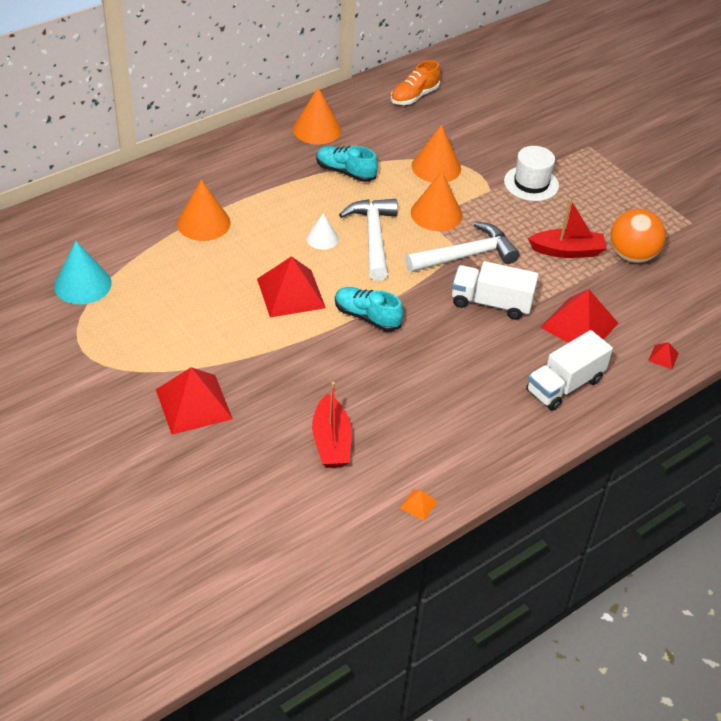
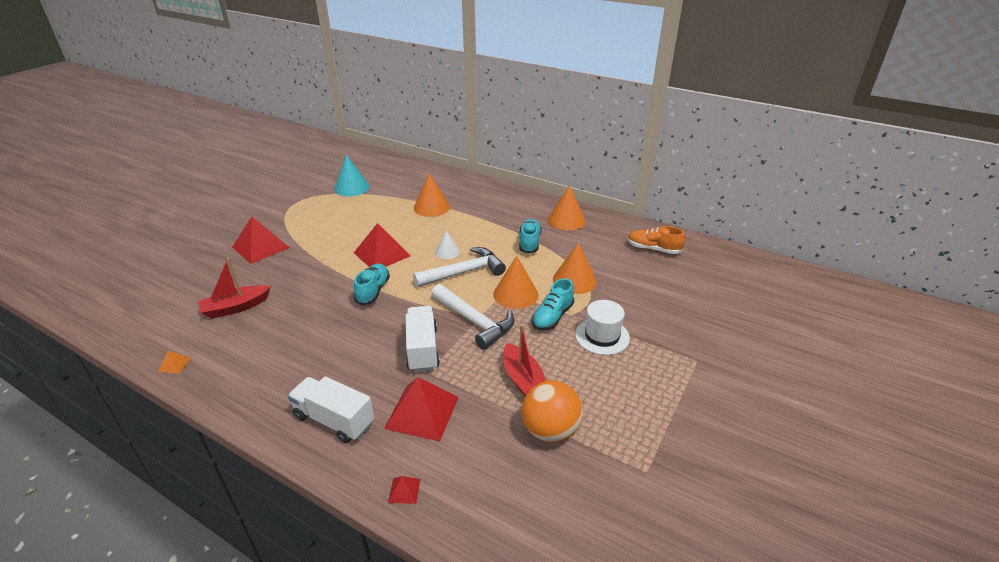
camera: 70 degrees right, 10 degrees down
none -> turquoise shoe [532,278,574,331]

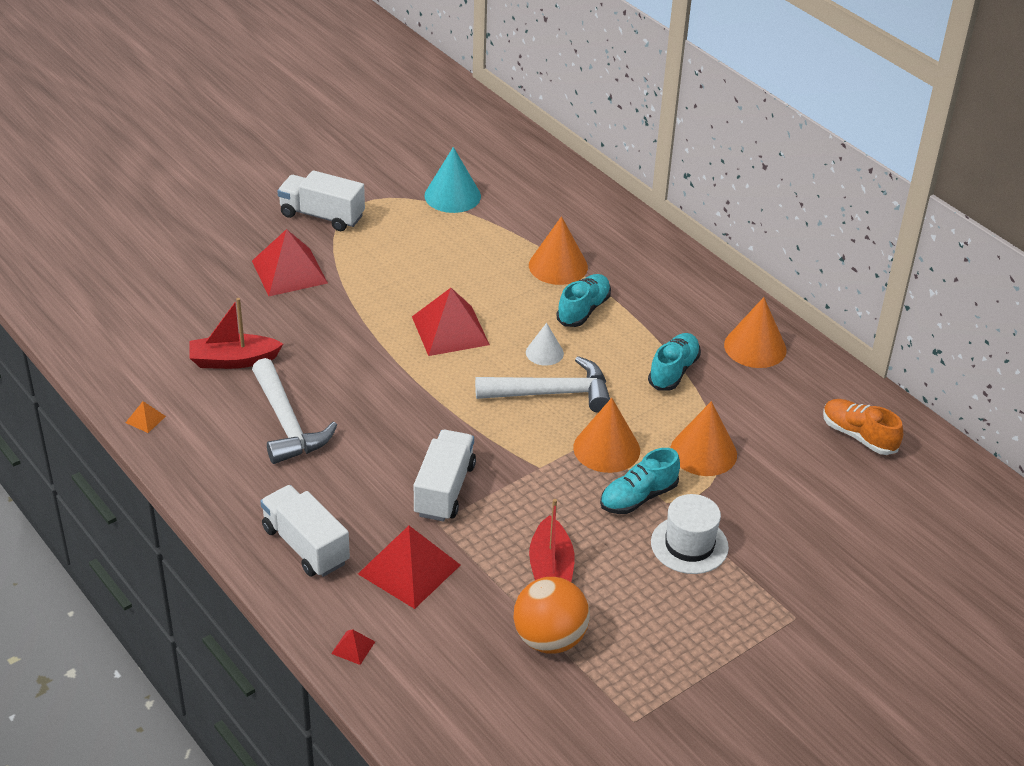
camera: 20 degrees right, 5 degrees up
turquoise shoe [354,263,390,306] -> turquoise shoe moved to [556,274,611,327]
white hammer [431,284,514,350] -> white hammer moved to [252,358,337,464]
none -> white truck [277,170,365,231]

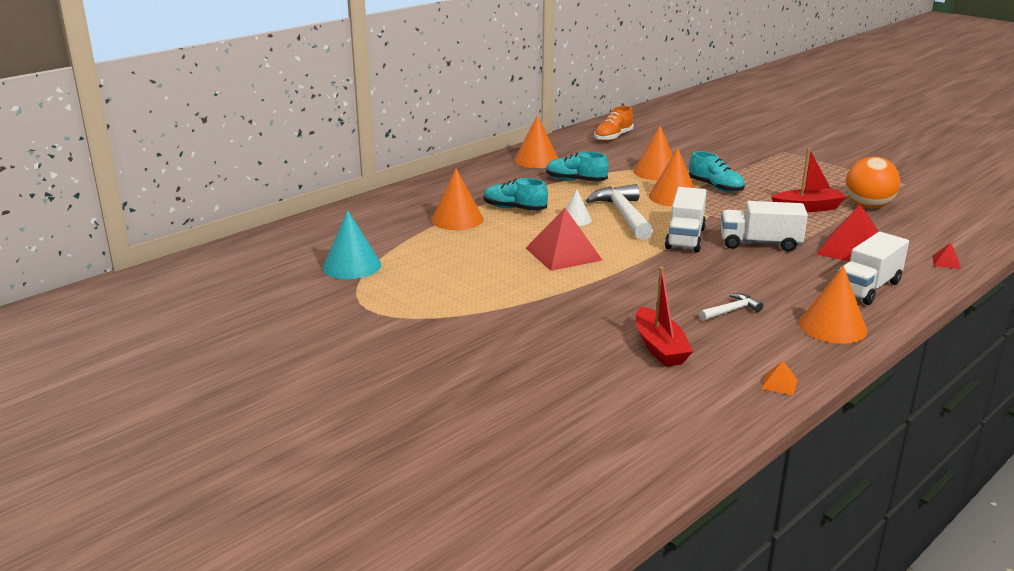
camera: 95 degrees left, 15 degrees down
red pyramid [252,229,328,296] -> none
white hammer [252,358,337,464] -> white hammer [699,293,763,321], size x0.51
white truck [277,170,365,231] -> white truck moved to [665,187,707,252]
white hat [651,494,729,574] -> none
none -> orange cone [799,266,867,344]

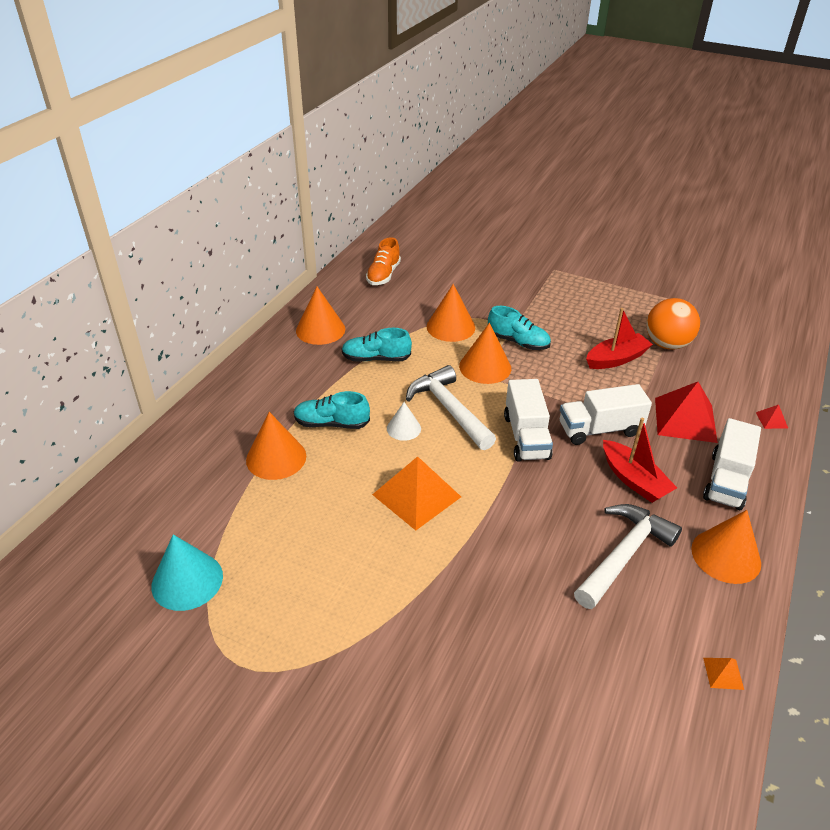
camera: 20 degrees left, 15 degrees up
red pyramid [526,208,603,271] -> orange pyramid [372,456,461,530]
red boat [636,267,693,367] -> red boat moved to [603,418,677,503]
white hammer [699,293,763,321] -> white hammer [574,504,682,609], size x1.97

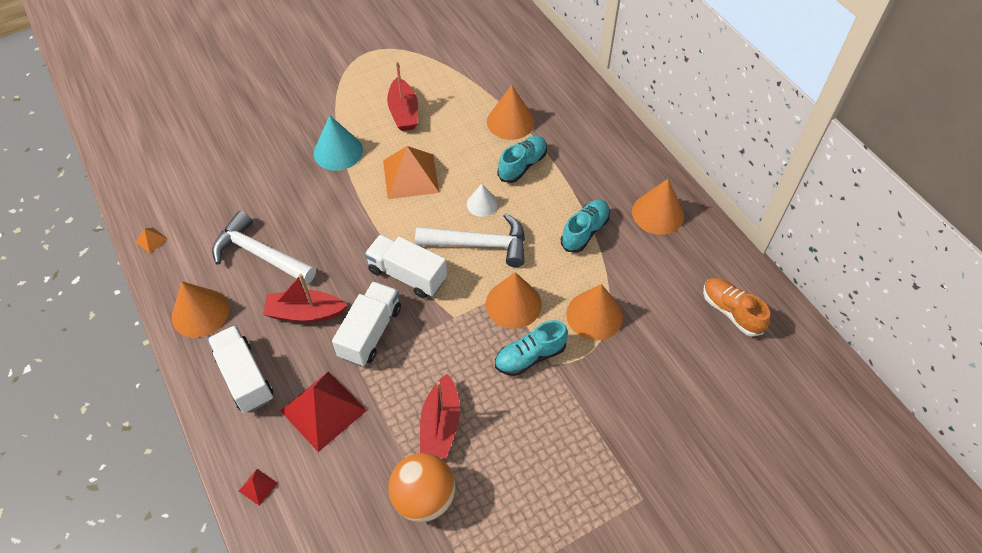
camera: 125 degrees right, 15 degrees up
turquoise cone [151,534,223,611] -> turquoise cone moved to [314,115,363,171]
white hammer [574,504,682,609] -> white hammer turned 135 degrees clockwise [212,211,316,285]
none -> red boat [387,61,418,131]

